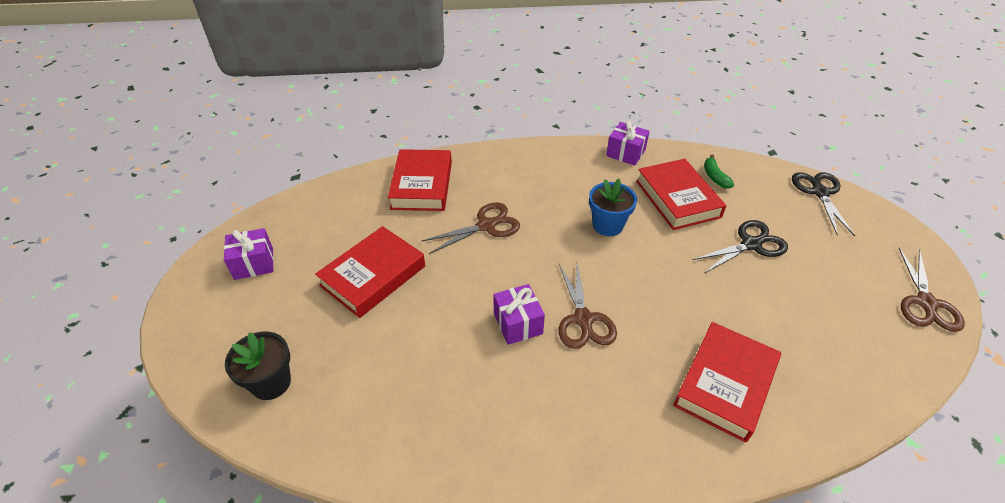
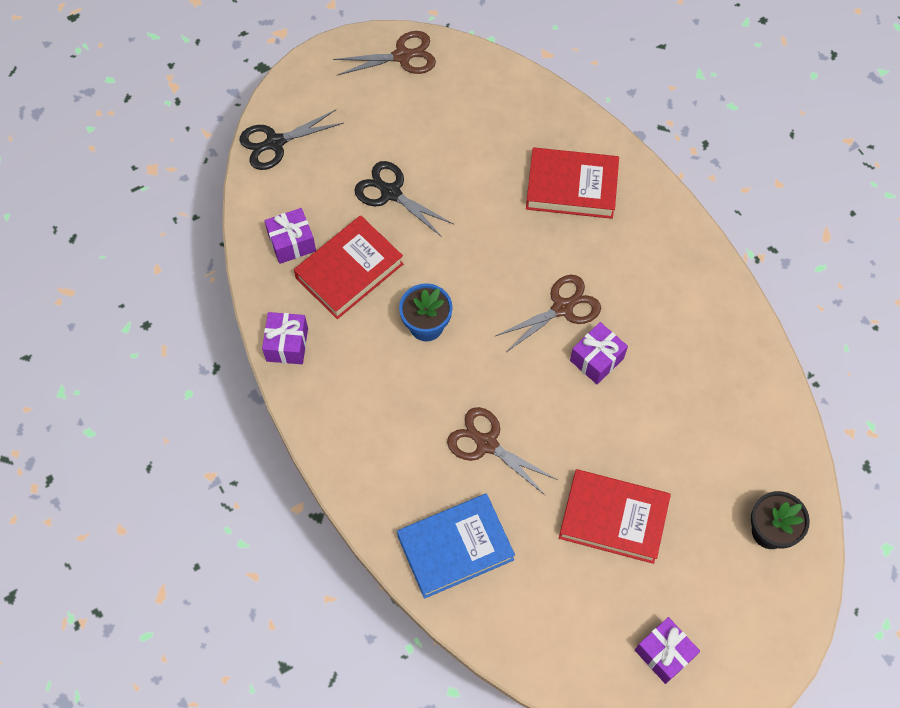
camera: 115 degrees left, 20 degrees up
red book [388,149,452,211] -> blue book [397,494,515,599]
green banana [704,155,735,189] -> purple gift [264,208,316,264]

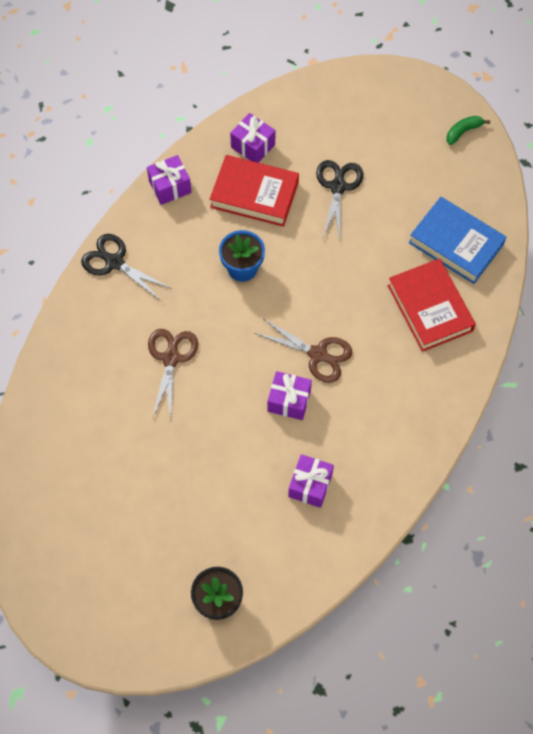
camera: 60 degrees right, 0 degrees up
black scissors [239,110,344,170] -> black scissors moved to [81,234,172,301]
brown scissors [333,31,436,75] -> green banana [446,116,490,145]
blue book [397,494,515,599] -> blue book moved to [409,197,507,284]
red book [559,469,671,564] -> none
purple gift [635,617,700,684] -> purple gift moved to [288,454,334,508]

